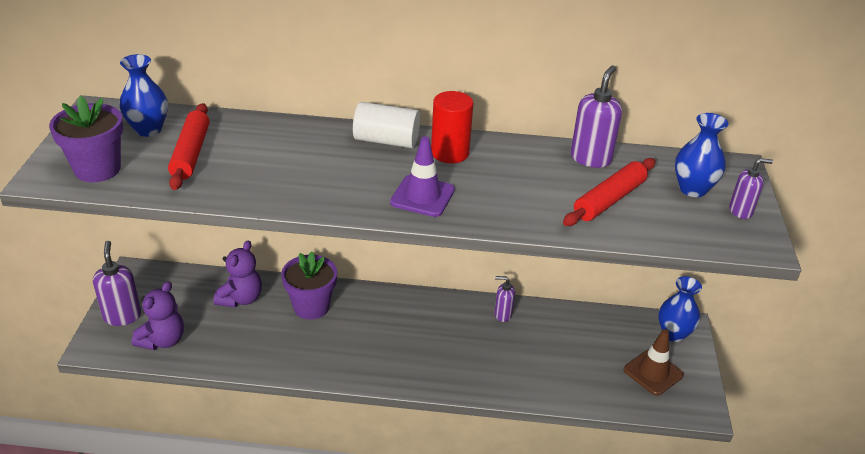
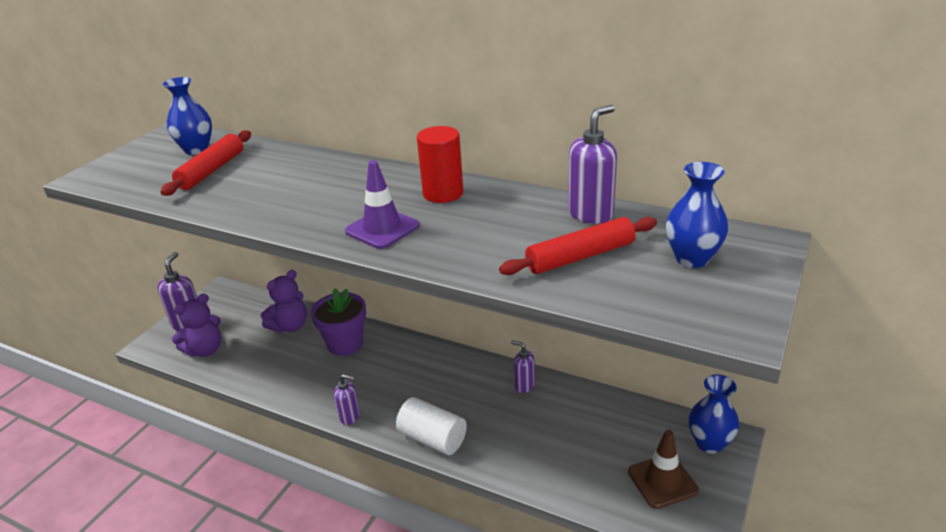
camera: 25 degrees right, 5 degrees down
purple flower pot [49,96,123,182] -> none
white cylinder [353,102,420,148] -> white cylinder moved to [396,397,467,455]
purple soap dispenser [729,158,773,219] -> purple soap dispenser moved to [334,374,360,425]

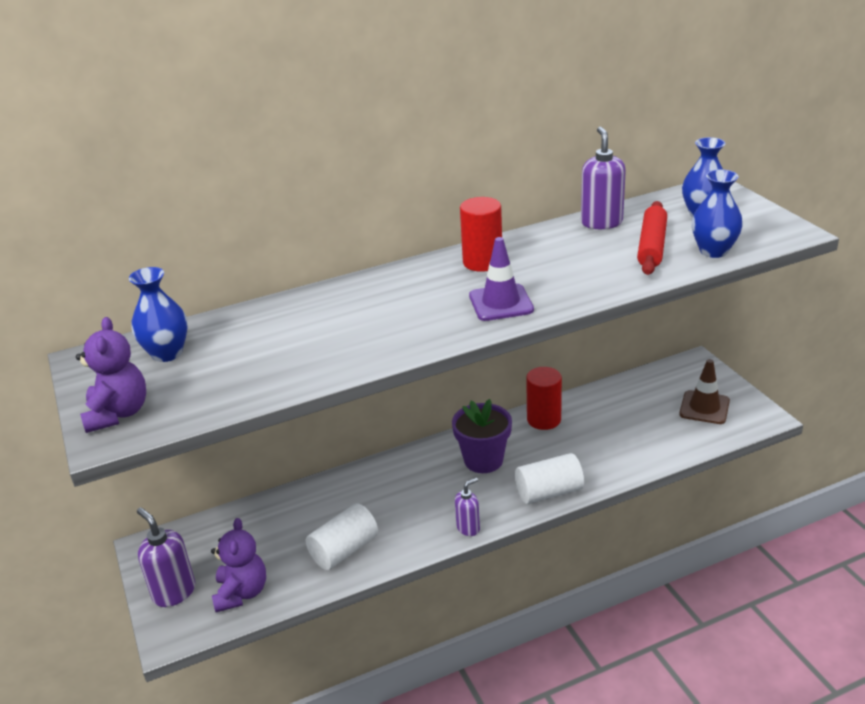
camera: 50 degrees left, 0 degrees up
red rolling pin [161,130,251,196] -> none
purple teddy bear [261,270,307,333] -> purple teddy bear moved to [76,317,146,433]
purple flower pot [311,288,366,356] -> purple flower pot moved to [452,399,512,473]
purple soap dispenser [511,340,535,393] -> red cylinder [526,367,562,430]
blue vase [689,375,739,454] -> blue vase moved to [692,169,743,258]
none -> white cylinder [306,503,378,570]

